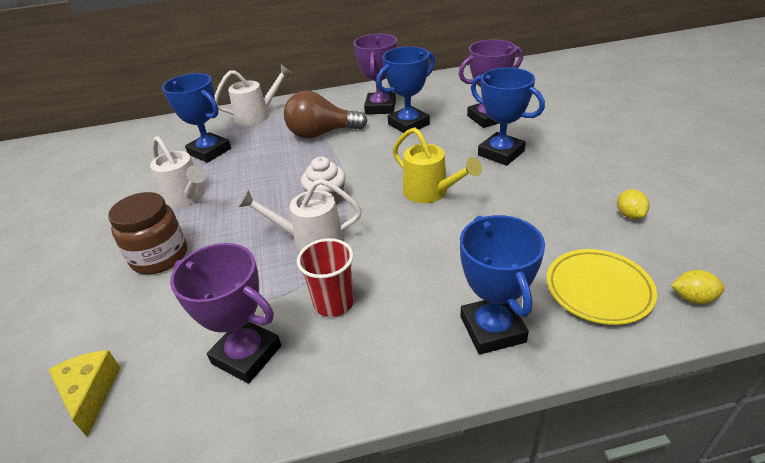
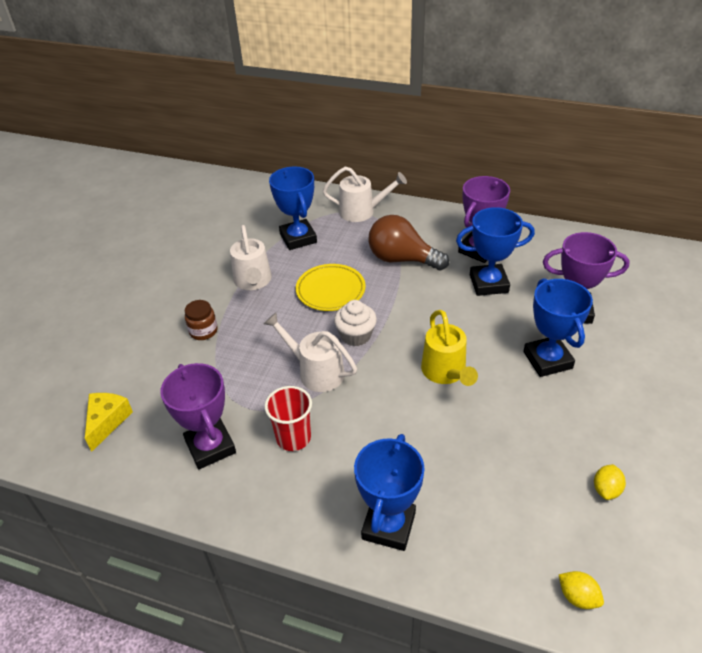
camera: 30 degrees right, 5 degrees up
brown jar [108,192,187,274] -> brown jar [185,300,218,340], size x0.60
yellow plate [547,249,657,325] -> yellow plate moved to [296,264,365,311]

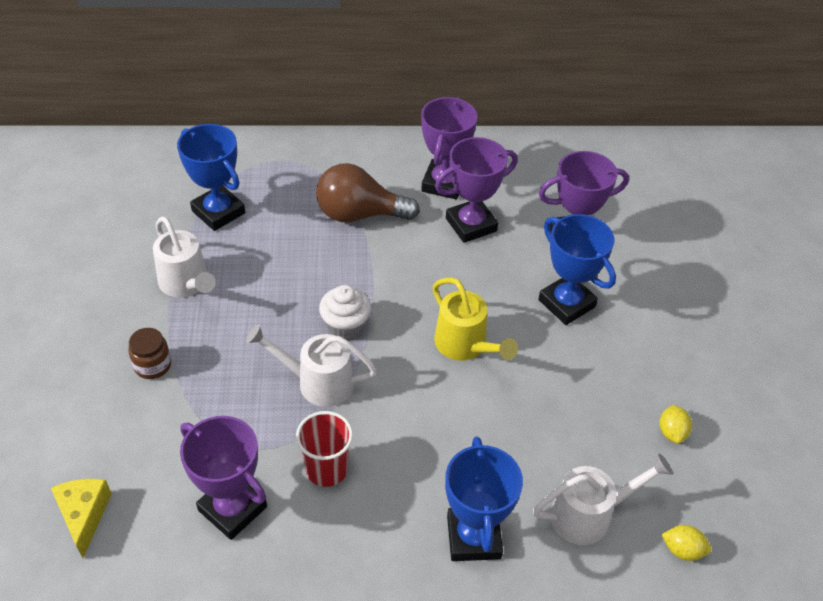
camera: 25 degrees left, 5 degrees up
yellow plate [296,264,365,311] -> none
white watering can [323,167,407,222] -> white watering can moved to [533,454,673,545]
blue trophy [456,207,535,296] -> purple trophy [435,137,518,243]

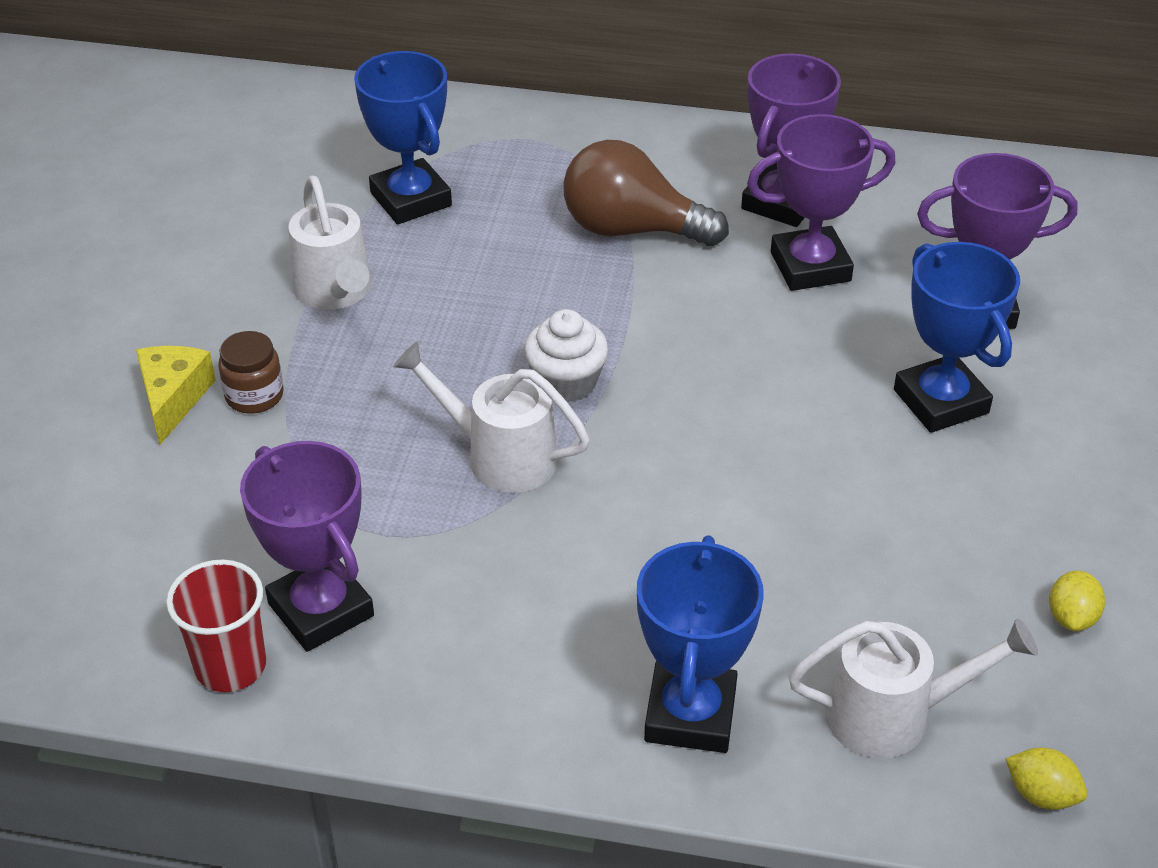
camera: 15 degrees right, 5 degrees down
yellow cheese [51,479,112,558] -> yellow cheese moved to [136,346,216,445]
red cup [296,411,353,487] -> red cup moved to [166,560,266,692]
yellow watering can [433,277,518,360] -> none

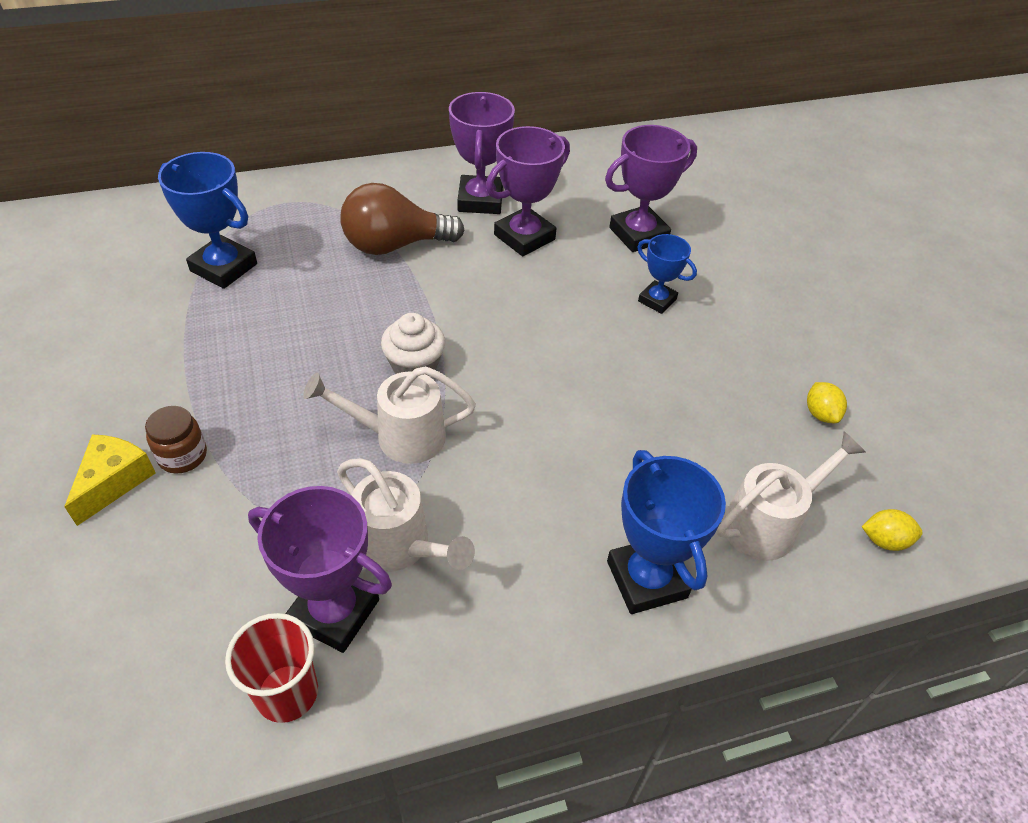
camera: 30 degrees left, 5 degrees up
yellow cheese [136,346,216,445] -> yellow cheese turned 45 degrees clockwise [64,434,156,526]
white watering can [288,175,372,310] -> white watering can moved to [337,458,475,572]
blue trophy [894,242,1020,433] -> blue trophy [637,234,697,314], size x0.60

